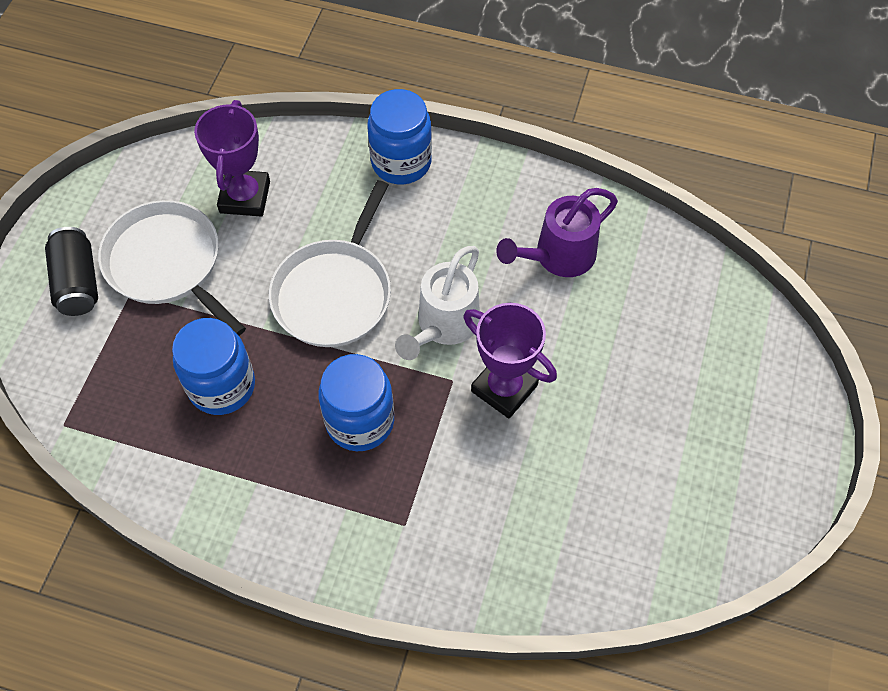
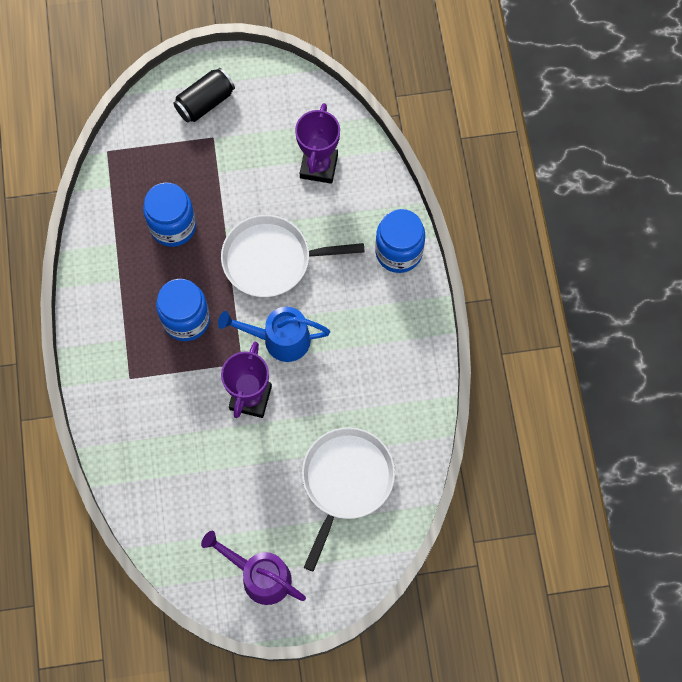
camera: 65 degrees right, 10 degrees up
white pan [98,200,246,336] -> white pan moved to [302,427,395,572]
purple trophy [194,100,270,217] -> purple trophy turned 60 degrees counterclockwise [295,103,340,184]
white watering can [395,246,480,360] -> blue watering can [218,307,330,362]
purple watering can [496,188,618,277] -> purple watering can moved to [201,531,306,605]

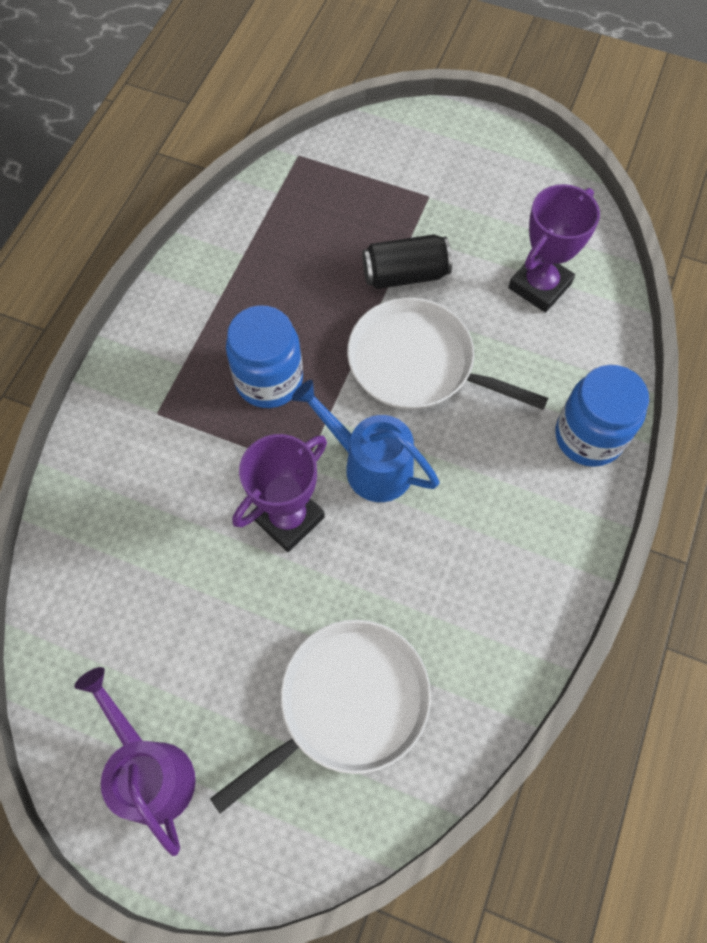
camera: 30 degrees right, 5 degrees down
blue jar [143,182,196,247] -> none
black can [173,68,235,122] -> black can moved to [362,235,452,289]

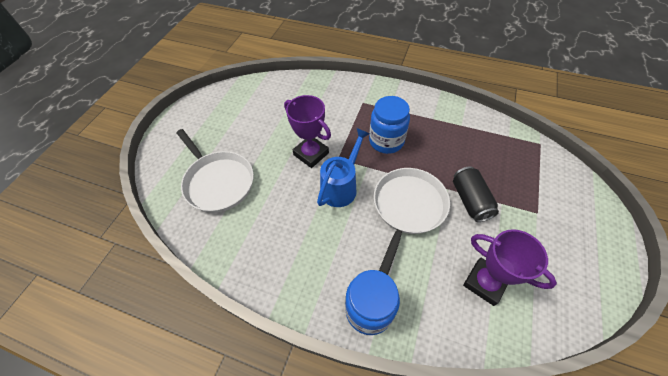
camera: 90 degrees right, 10 degrees down
purple watering can [74,667,196,856] -> none

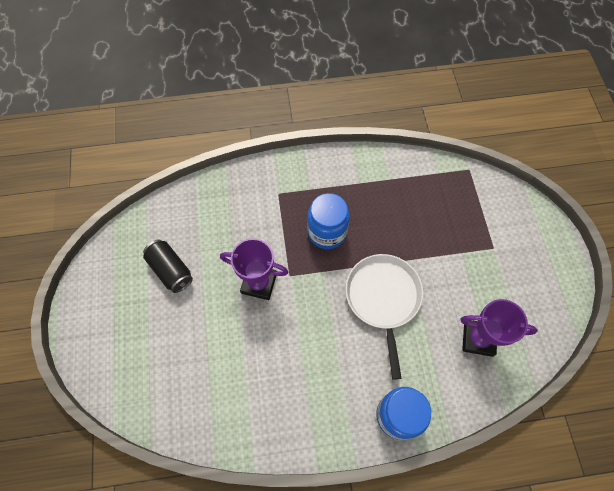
camera: 30 degrees left, 10 degrees up
white pan [176,129,254,213] -> none
blue watering can [317,128,370,207] -> none
black can [453,166,499,222] -> black can moved to [143,239,193,293]

